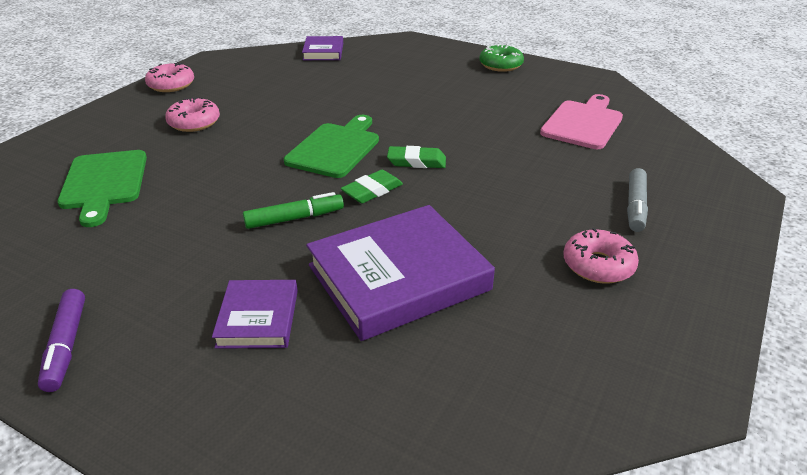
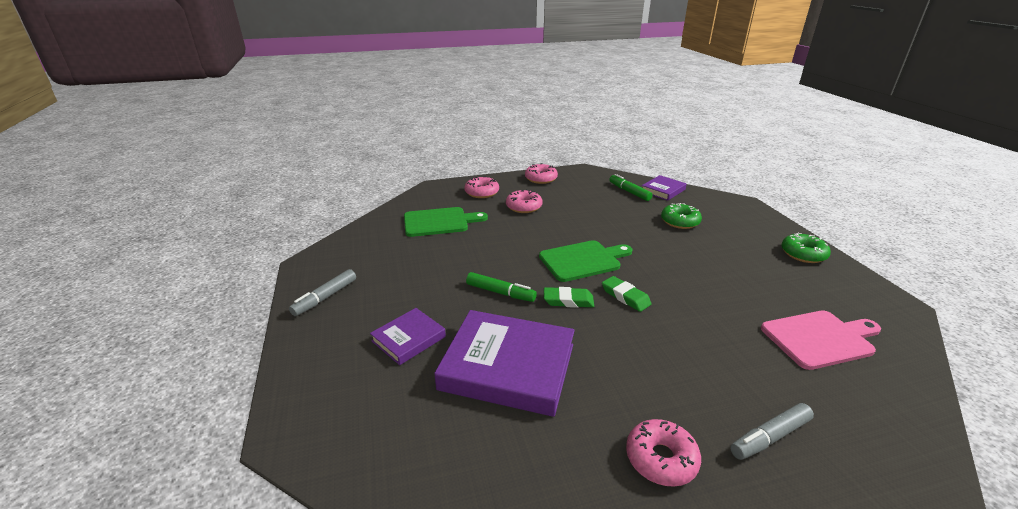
camera: 45 degrees right, 5 degrees down
purple marker [38,289,85,392] -> grey marker [289,269,356,316]
green cutting board [58,150,147,227] -> green cutting board turned 135 degrees counterclockwise [404,207,488,237]
none -> pink donut [464,176,499,198]
none -> green marker [609,174,653,201]
none -> green donut [661,203,702,229]

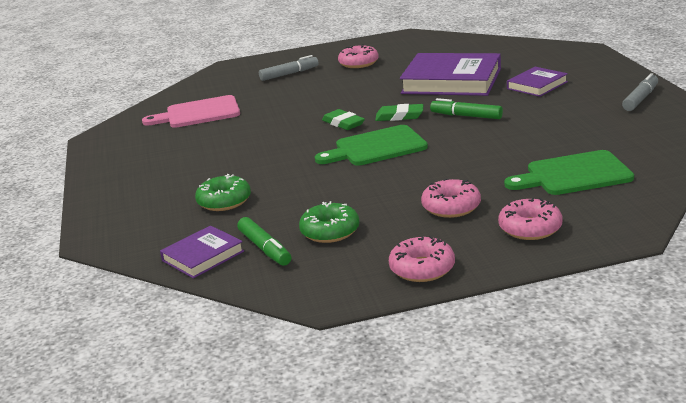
camera: 175 degrees left, 5 degrees down
green donut [781,233,831,263] -> green donut moved to [299,201,360,243]

